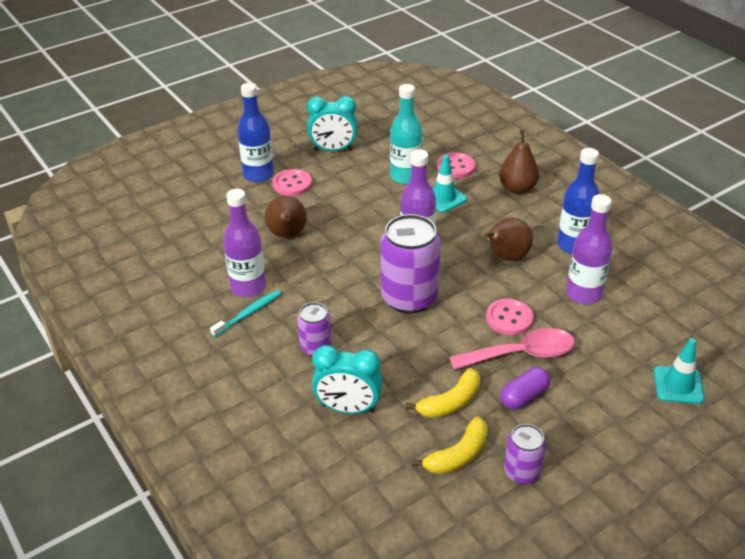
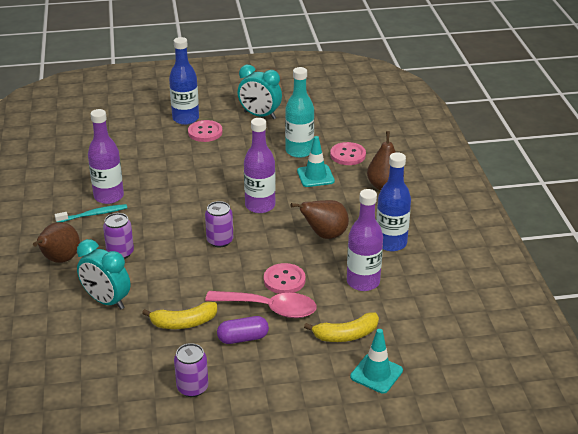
camera: 25 degrees right, 5 degrees down
brown pear [265,196,307,238] -> brown pear moved to [33,222,80,263]
purple can [380,214,441,314] -> purple can [205,201,233,248], size x0.53
yellow banana [412,416,488,474] -> yellow banana moved to [304,312,379,342]

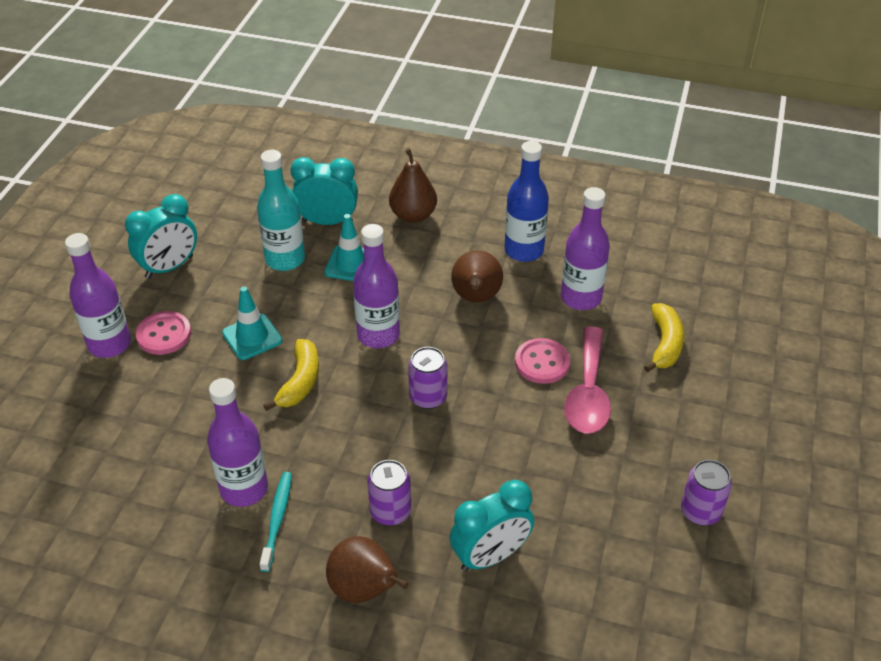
camera: 65 degrees left, 10 degrees up
yellow banana [142,302,217,329] -> yellow banana moved to [264,339,319,411]
blue bottle [169,37,199,125] -> purple bottle [65,233,131,358]
pink spoon [205,291,317,318] -> pink spoon turned 150 degrees clockwise [564,326,611,434]
purple capsule [217,316,269,344] -> none
pink button [330,142,366,165] -> turquoise clock [290,157,358,225]
turquoise traffic cone [350,329,403,394] -> turquoise traffic cone moved to [222,286,283,360]

